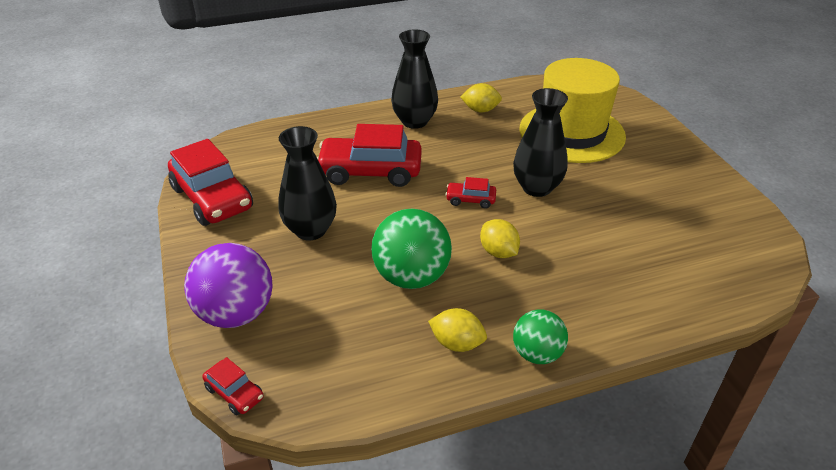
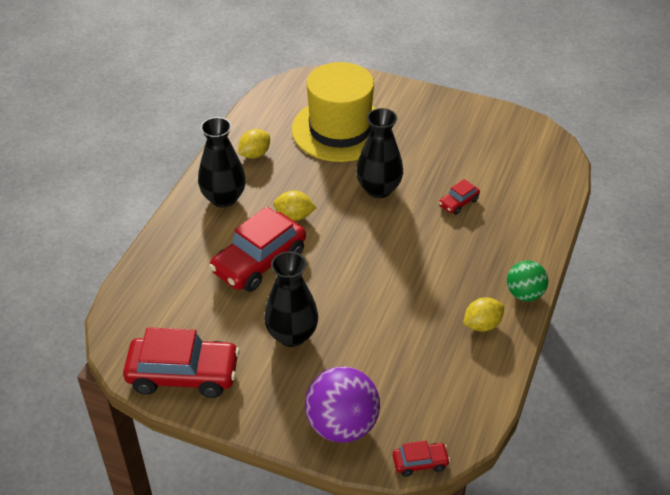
camera: 50 degrees left, 5 degrees up
green ball [371,209,452,289] -> none
red car [445,177,496,209] -> red car moved to [439,179,480,215]
yellow lemon [480,219,520,258] -> yellow lemon moved to [273,191,316,221]

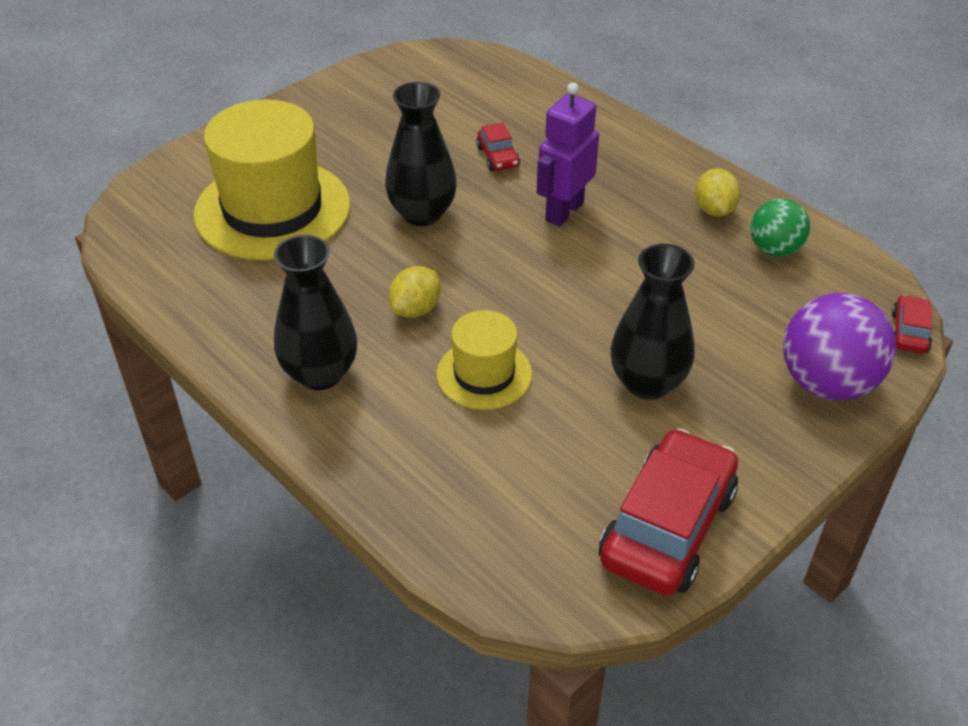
camera: 65 degrees left, 0 degrees up
red car [209,207,306,292] -> yellow hat [437,310,532,410]
yellow lemon [238,129,270,159] -> none
green ball [507,260,548,301] -> green ball moved to [750,198,810,257]
none -> purple robot [537,83,599,227]

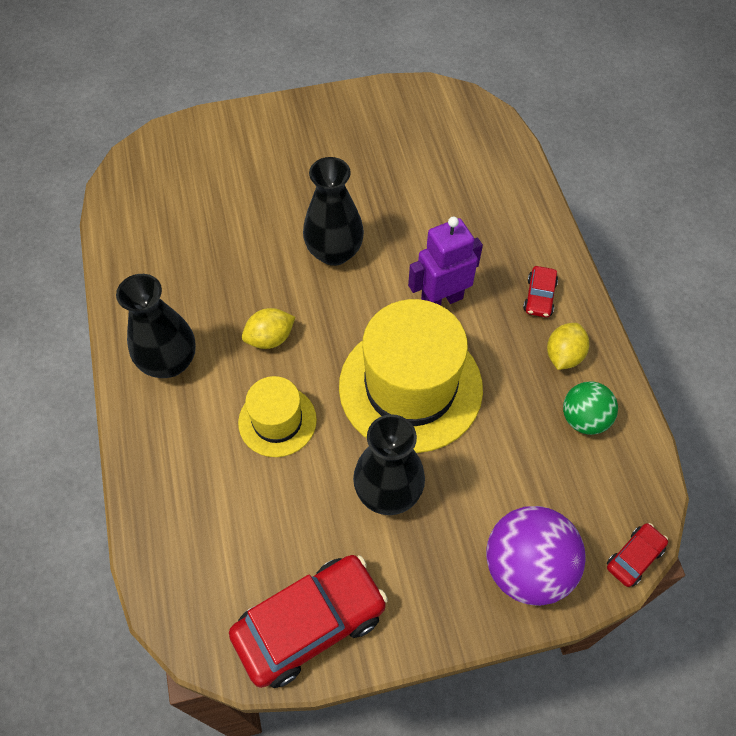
camera: 30 degrees right, 15 degrees up
yellow hat [193,99,350,261] -> yellow hat moved to [339,299,483,453]
red car [476,122,520,171] -> red car moved to [523,266,558,318]

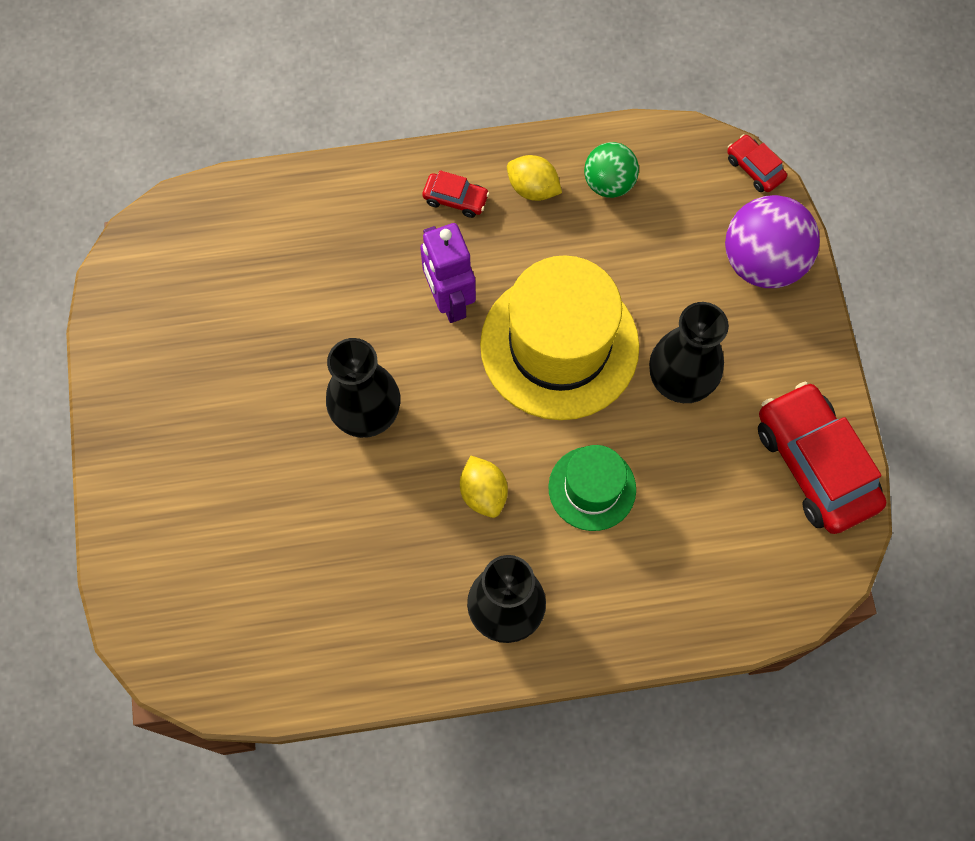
camera: 85 degrees left, 10 degrees up
yellow hat [238,376,317,457] -> green hat [548,445,636,531]

